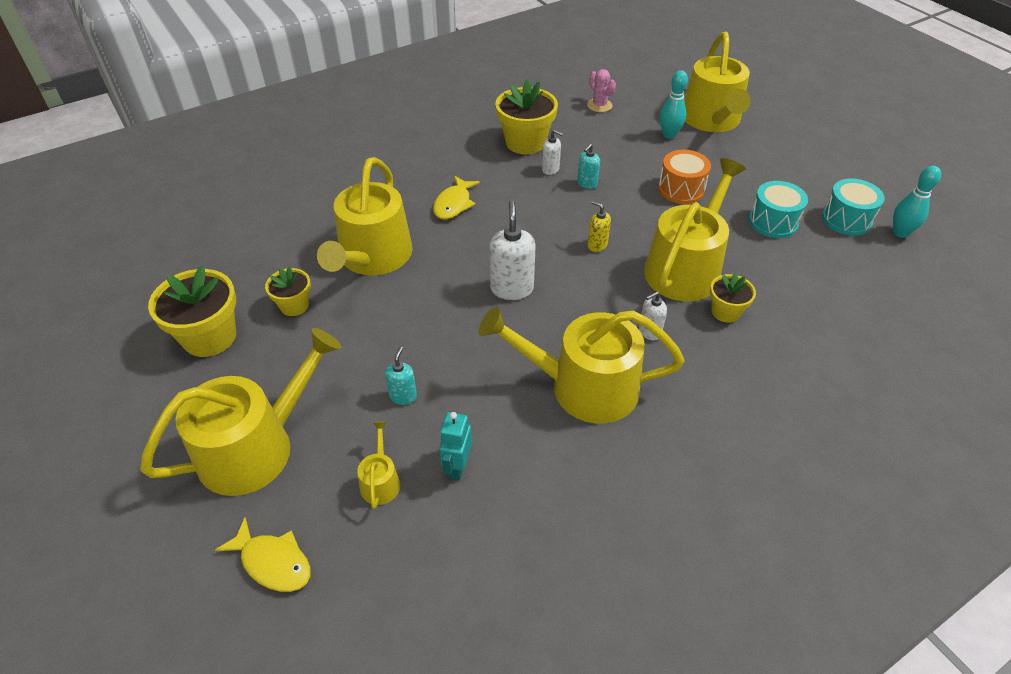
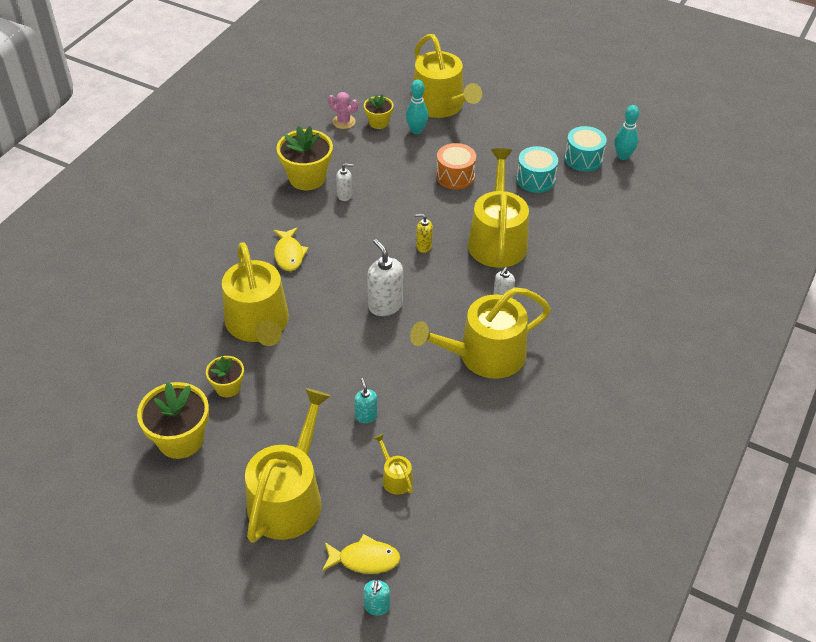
camera: 30 degrees left, 0 degrees up
turquoise robot [439,412,472,480] -> none
turquoise soap dispenser [577,144,600,189] -> turquoise soap dispenser moved to [364,580,390,616]
yellow flower pot [710,273,756,323] -> yellow flower pot moved to [364,94,394,129]

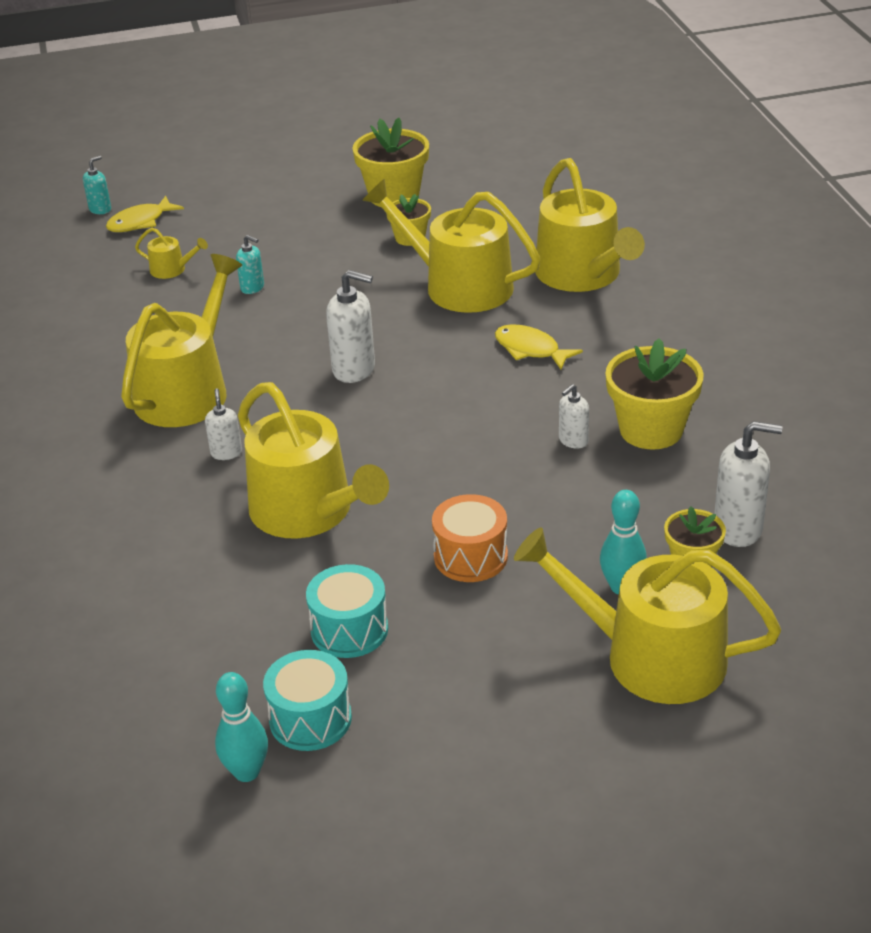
camera: 140 degrees right, 10 degrees down
yellow watering can [245,388,331,543] -> yellow watering can moved to [535,158,645,292]
pink cactus [328,92,358,129] -> white soap dispenser [714,421,782,547]
turquoise soap dispenser [364,580,390,616] -> turquoise soap dispenser turned 75 degrees clockwise [83,156,111,214]
yellow soap dispenser [415,214,433,253] -> none

